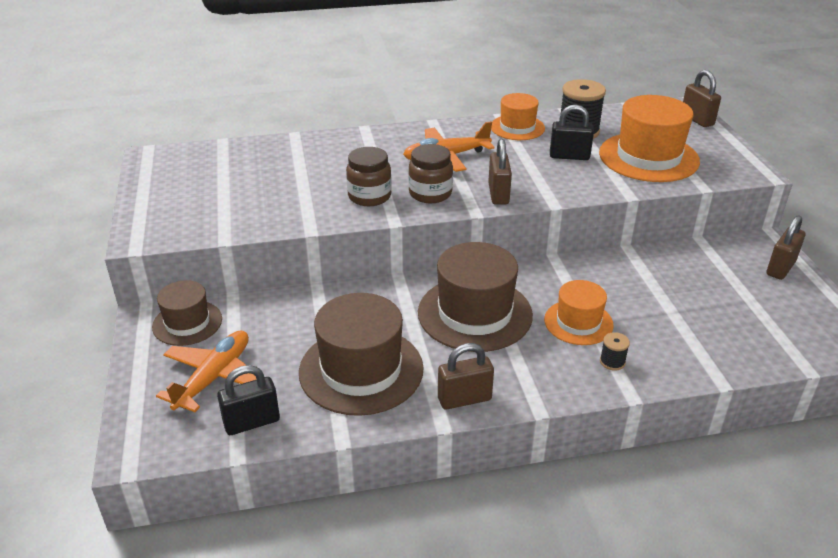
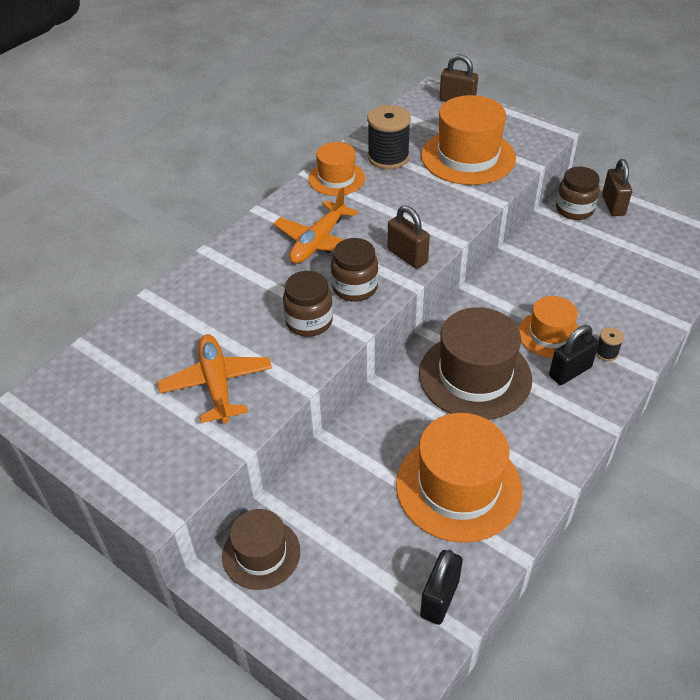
camera: 40 degrees left, 10 degrees up
orange plane [156,330,257,412] -> orange plane moved to [158,334,272,423]
brown hat [299,293,424,416] -> orange hat [396,413,523,543]
brown padlock [438,343,494,410] -> none
black padlock [550,105,594,160] -> black padlock moved to [549,325,599,385]
none -> brown jar [556,167,600,220]

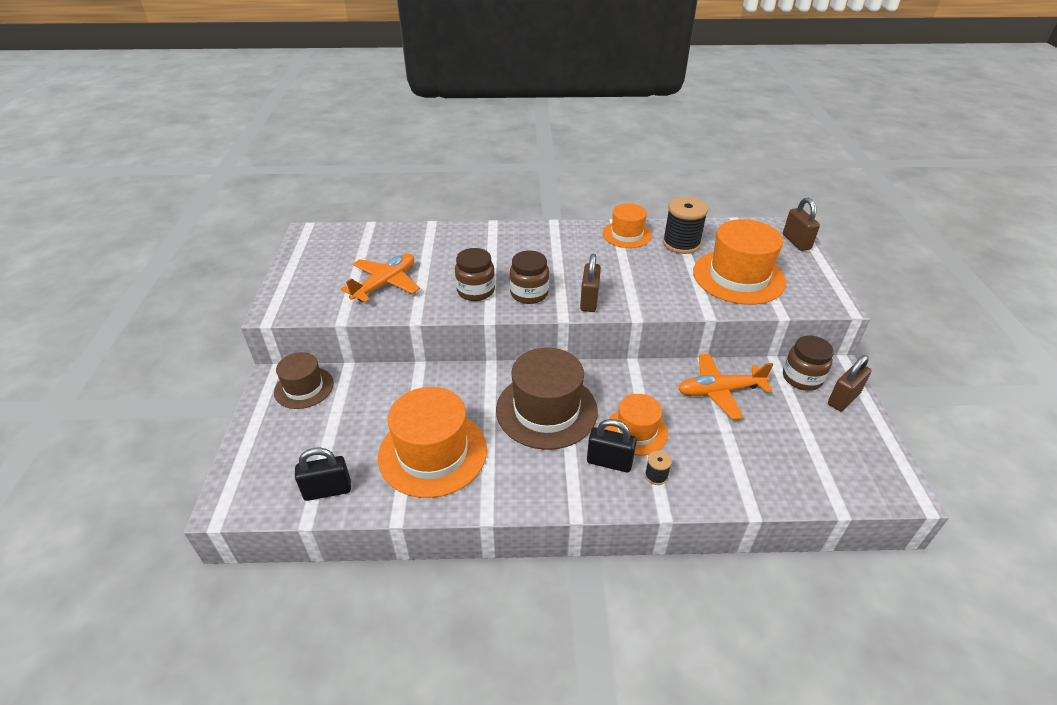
camera: 50 degrees right, 5 degrees down
orange plane [274,188,358,264] -> orange plane moved to [678,354,773,420]

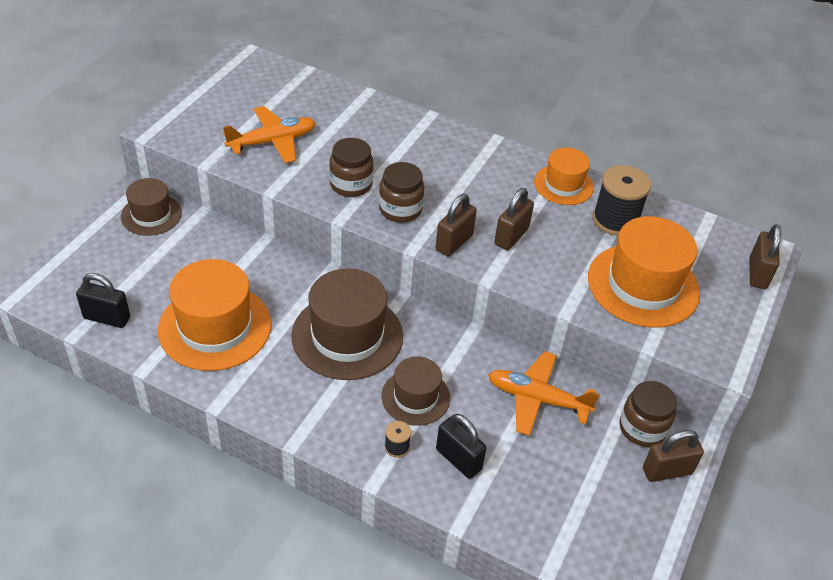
camera: 25 degrees right, 5 degrees up
black padlock [587,419,637,473] -> black padlock moved to [436,414,486,479]
orange hat [606,394,668,456] -> brown hat [382,357,450,426]
none -> brown padlock [494,188,534,250]

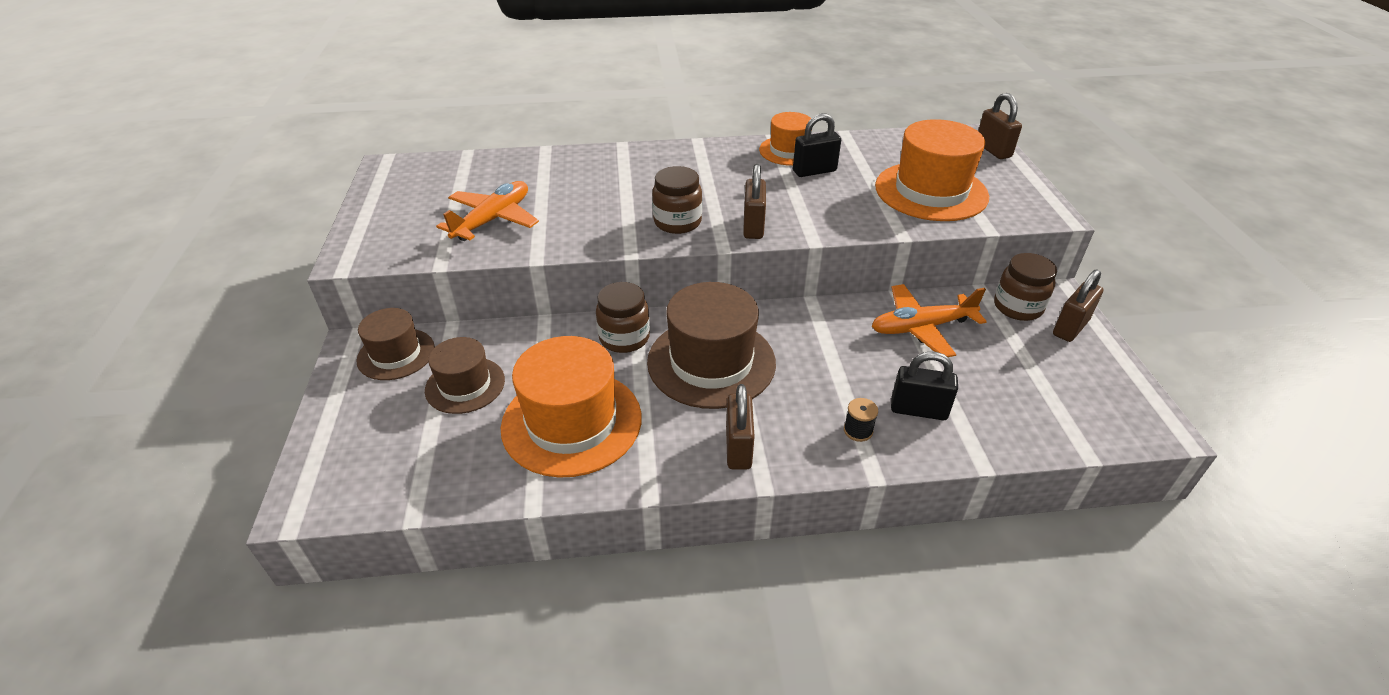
camera: 30 degrees left, 5 degrees down
black padlock [76,273,130,328] -> black padlock moved to [793,113,841,177]
brown jar [329,138,374,197] -> brown jar moved to [596,282,650,353]
brown hat [382,357,450,426] -> brown hat moved to [425,337,505,414]
brown padlock [494,188,534,250] -> brown padlock moved to [726,384,755,470]
black spool [593,165,651,236] -> none

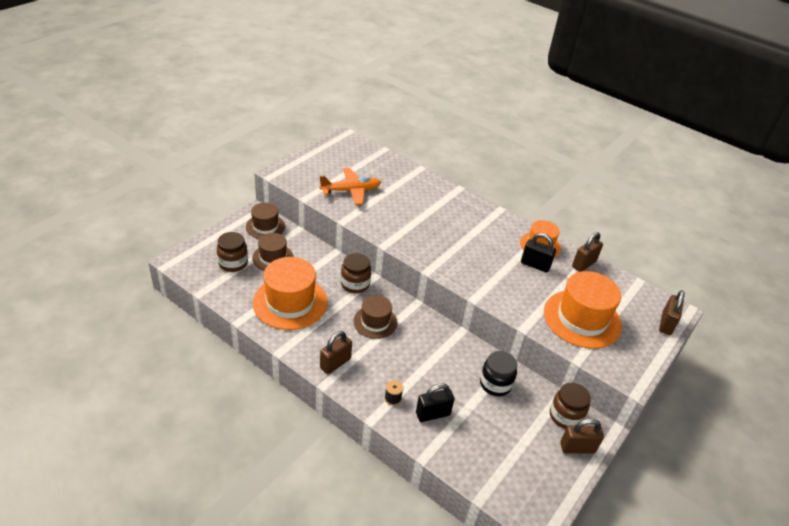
camera: 40 degrees right, 0 degrees up
brown hat [647,282,776,409] -> brown hat [353,295,398,339], size x0.59
brown jar [652,166,702,234] -> brown jar moved to [217,232,248,272]
brown padlock [743,164,766,239] -> brown padlock moved to [572,232,603,272]
orange plane [872,284,987,357] -> black jar [480,351,517,396]
black padlock [891,352,958,420] -> black padlock turned 75 degrees counterclockwise [416,383,454,422]

